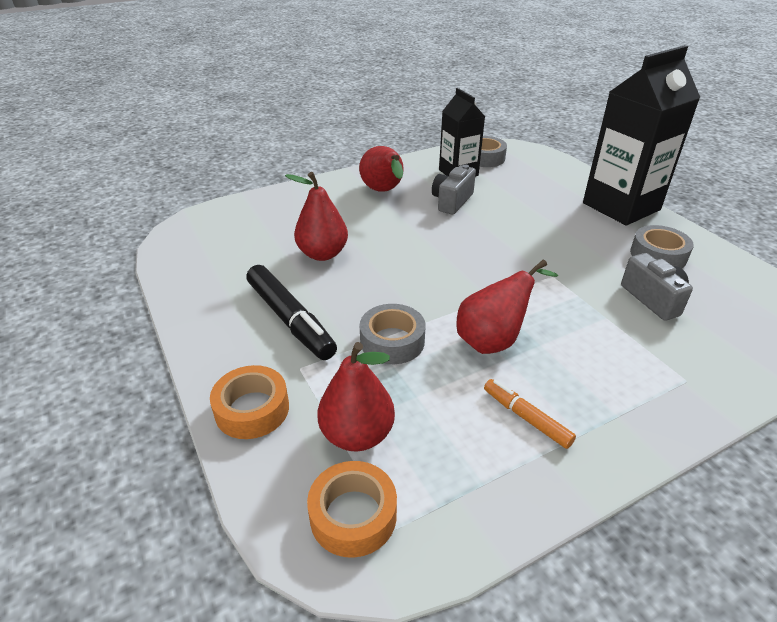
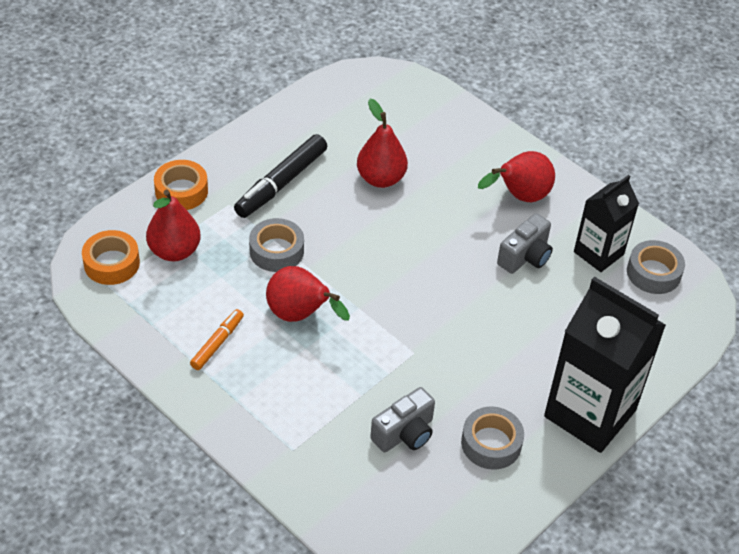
camera: 70 degrees right, 10 degrees up
grey camera [432,164,476,215] -> grey camera turned 120 degrees clockwise [497,213,553,274]

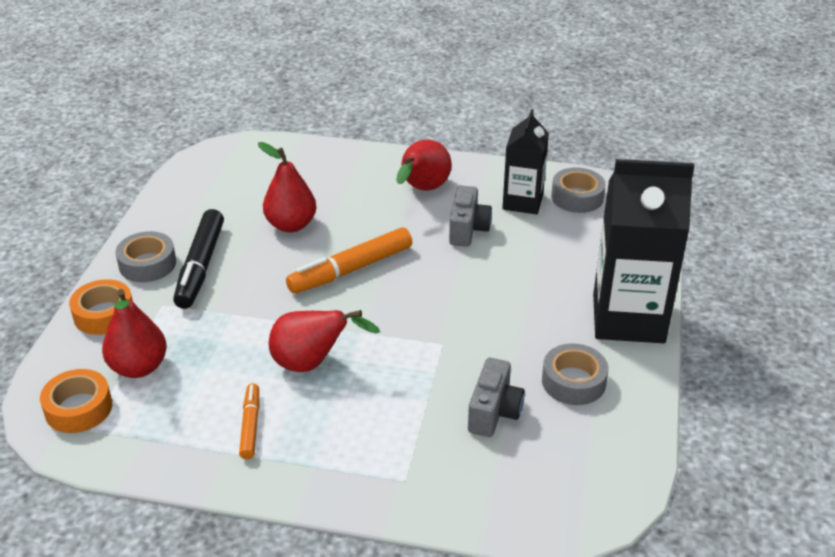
camera: 30 degrees left, 10 degrees down
grey tape [249,218,304,272] -> grey tape moved to [115,231,176,282]
none -> orange marker [286,227,412,294]

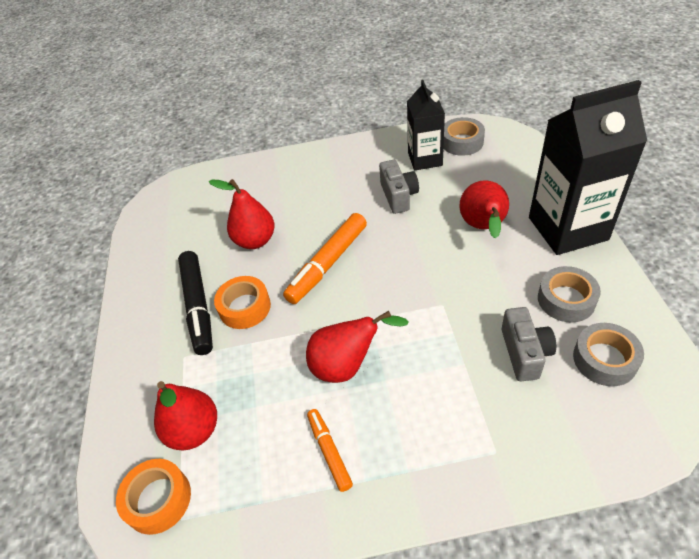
camera: 15 degrees left, 10 degrees up
orange tape [69,279,133,335] -> orange tape moved to [214,276,271,329]
grey tape [115,231,176,282] -> grey tape moved to [573,323,644,386]
red pear [396,140,452,190] -> red pear moved to [459,180,509,238]

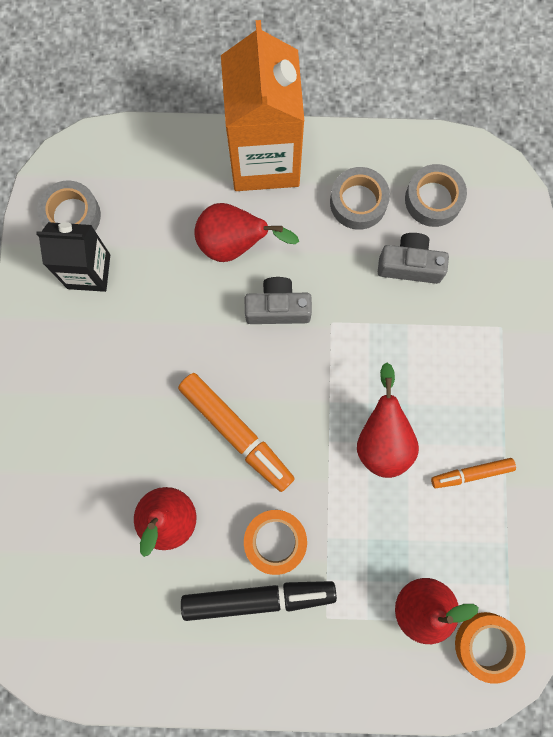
camera: 85 degrees left, 30 degrees up
grey camera [379,160,419,214] -> grey camera moved to [245,277,312,324]
black carton [529,80,647,255] -> orange carton [221,20,304,191]

